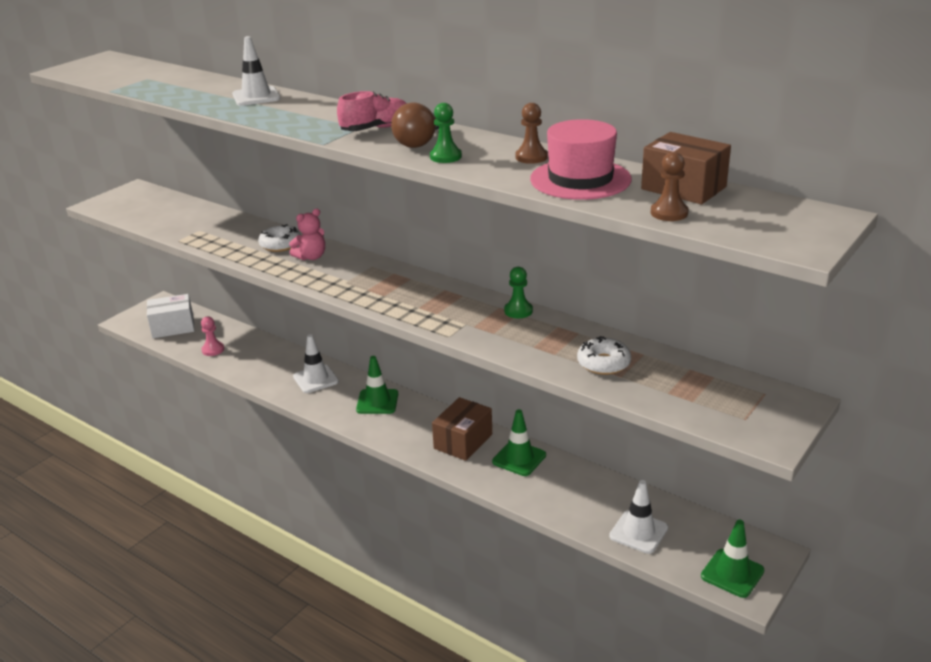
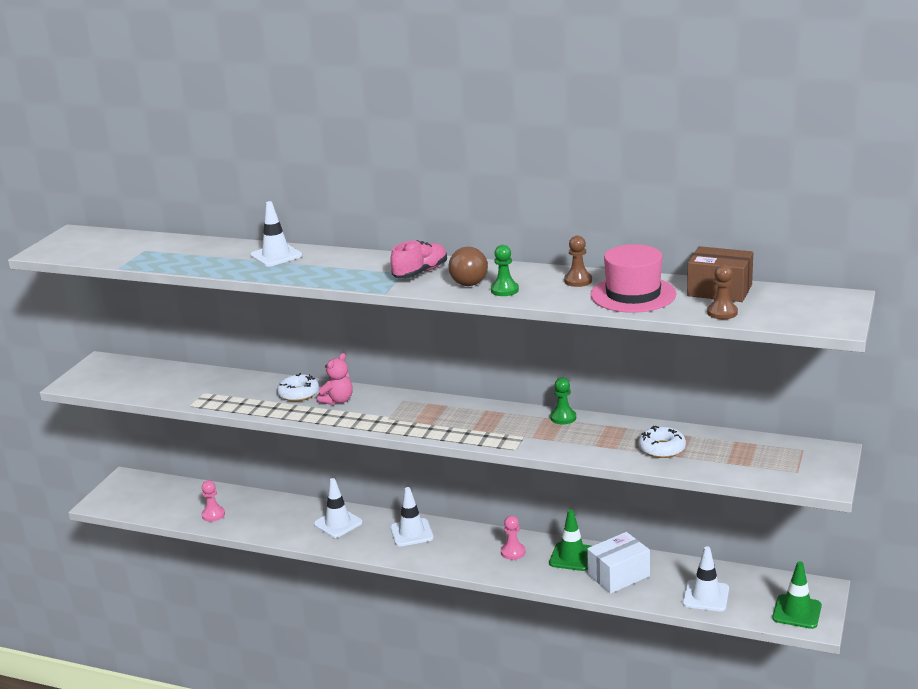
camera: 15 degrees left, 5 degrees down
white box [147,294,194,338] -> white box moved to [587,532,650,594]
green traffic cone [356,356,398,414] -> white traffic cone [390,487,434,547]
brown box [432,397,492,461] -> pink pawn [501,516,525,560]

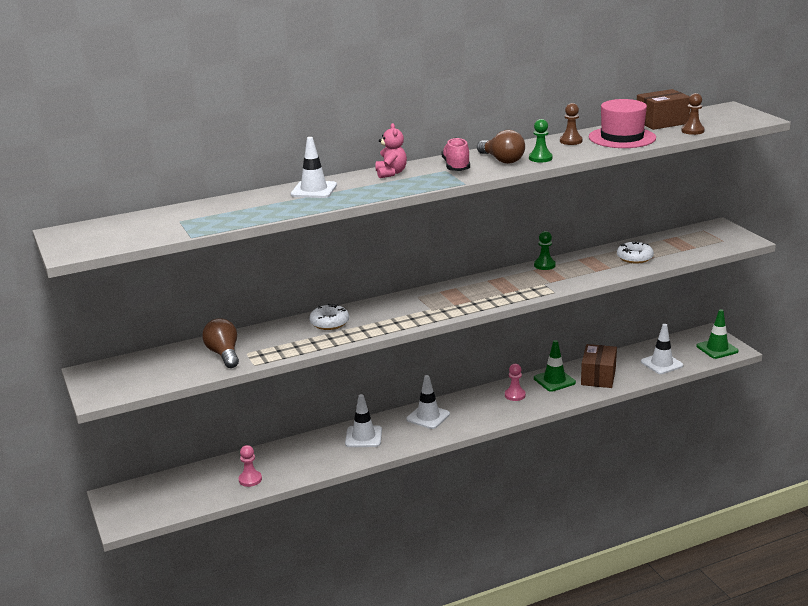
camera: 45 degrees left, 0 degrees up
pink teddy bear [317,353,353,405] -> pink teddy bear moved to [375,123,407,178]
white box [587,532,650,594] -> brown box [581,344,617,388]
none -> brown light bulb [202,318,239,368]

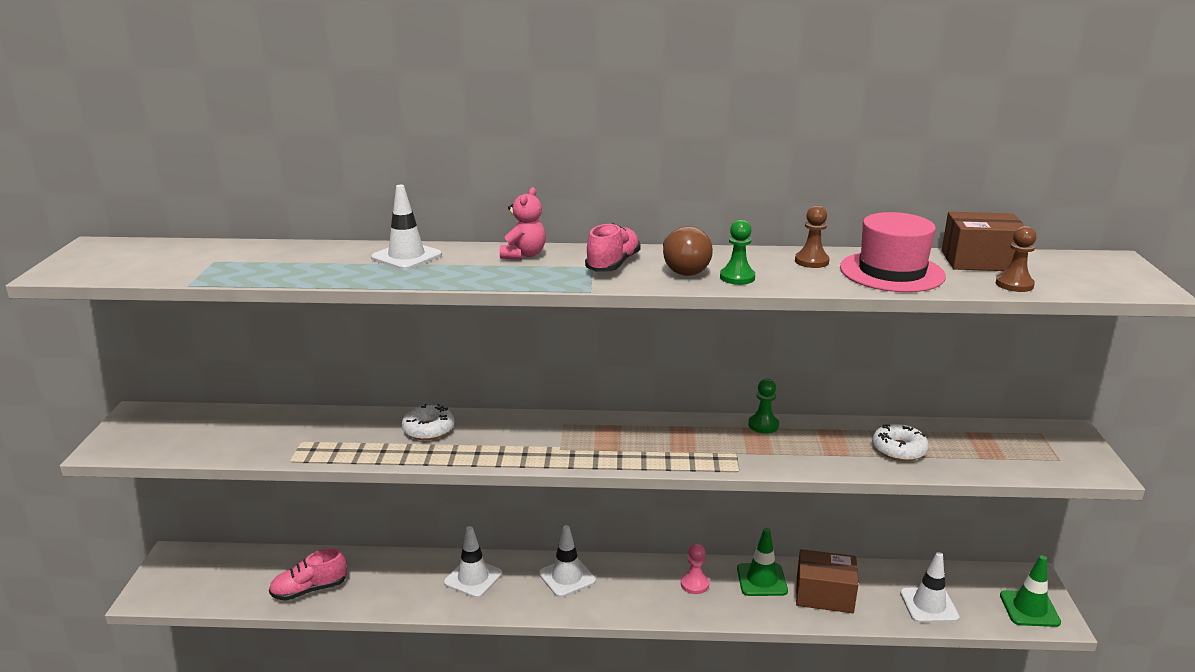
camera: 25 degrees right, 0 degrees up
brown light bulb [202,318,239,368] -> none
pink pawn [239,445,262,487] -> pink shoe [269,548,347,601]
brown box [581,344,617,388] -> brown box turned 60 degrees clockwise [796,549,858,613]

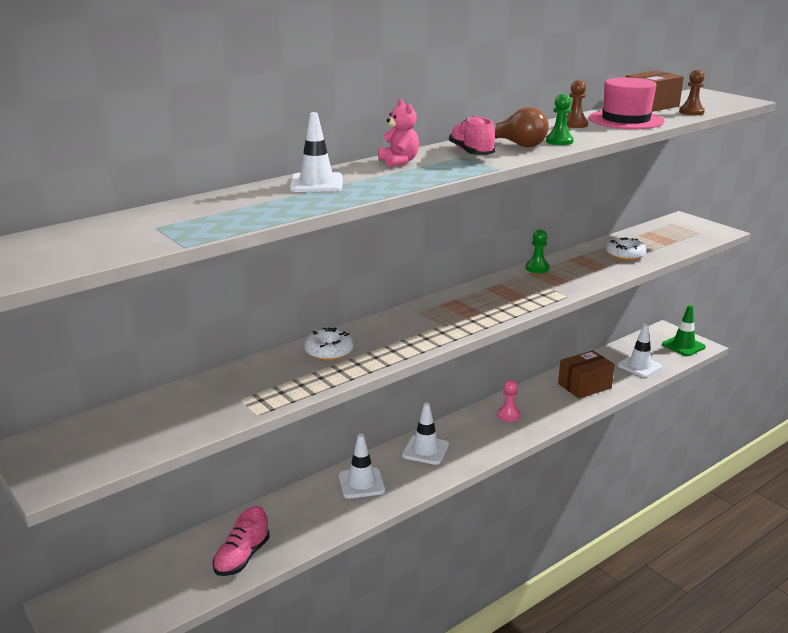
camera: 40 degrees left, 0 degrees up
green traffic cone [737,528,788,596] -> none

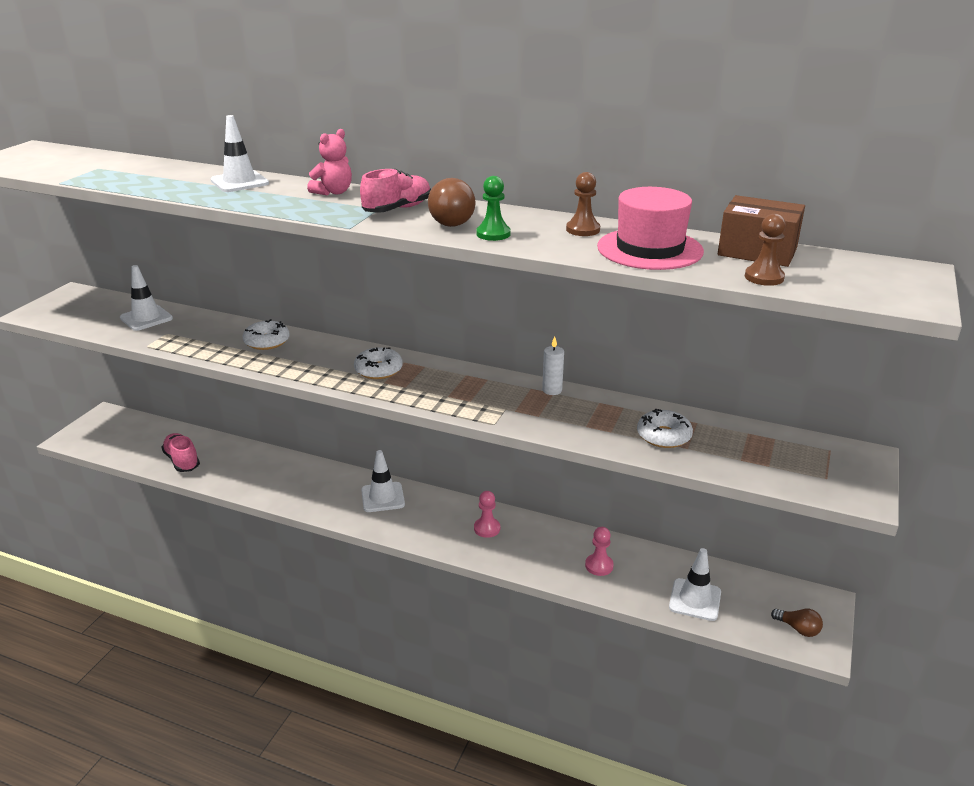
camera: 60 degrees right, 5 degrees up
pink shoe [213,506,270,576] -> pink shoe turned 60 degrees clockwise [161,433,200,472]
white traffic cone [339,434,385,499] -> white traffic cone moved to [120,265,173,331]
green pawn [526,230,550,273] -> white candle [542,336,564,395]
brown box [558,350,615,399] -> pink pawn [585,527,614,576]
green traffic cone [662,305,706,356] -> brown light bulb [771,609,823,637]
none -> white donut [354,347,403,379]

